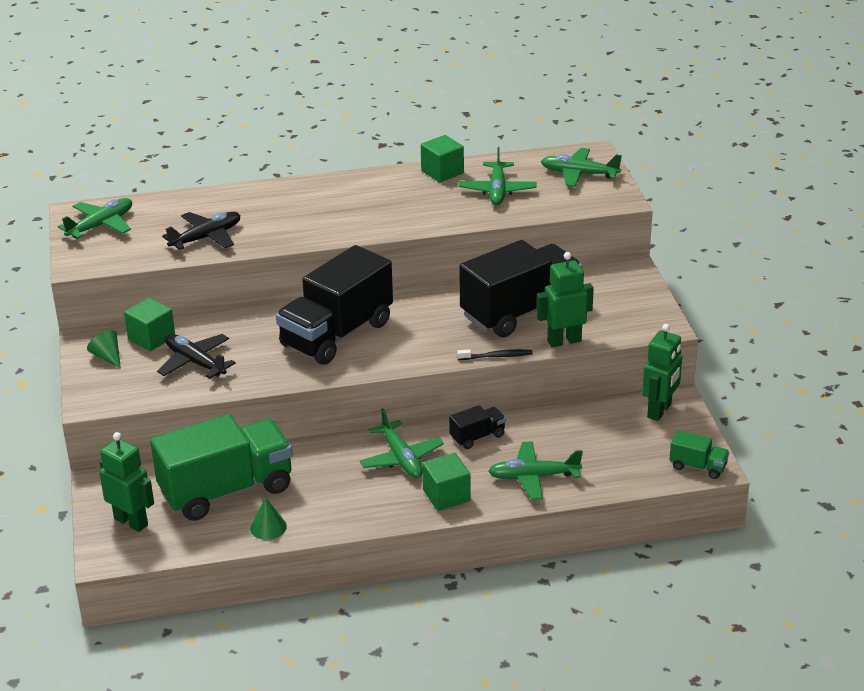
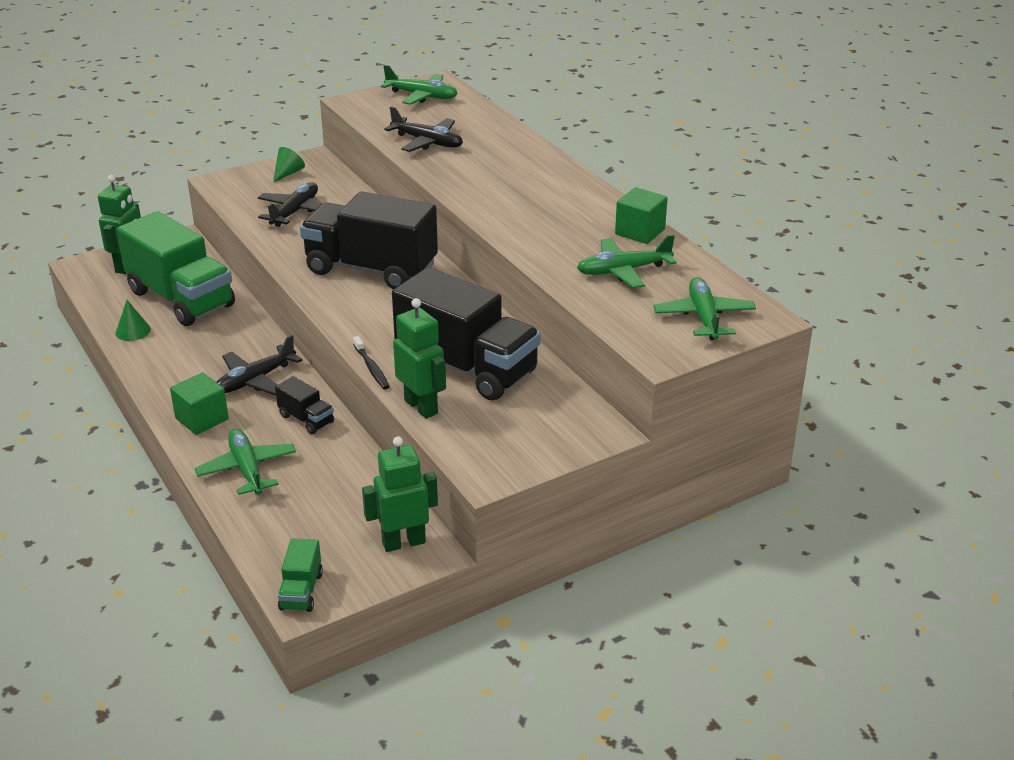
camera: 70 degrees right, 0 degrees up
green cube [124,297,175,351] -> none
green plane [360,408,444,478] -> black plane [217,335,303,395]
green robot [642,324,682,421] -> green robot turned 150 degrees clockwise [362,436,438,552]

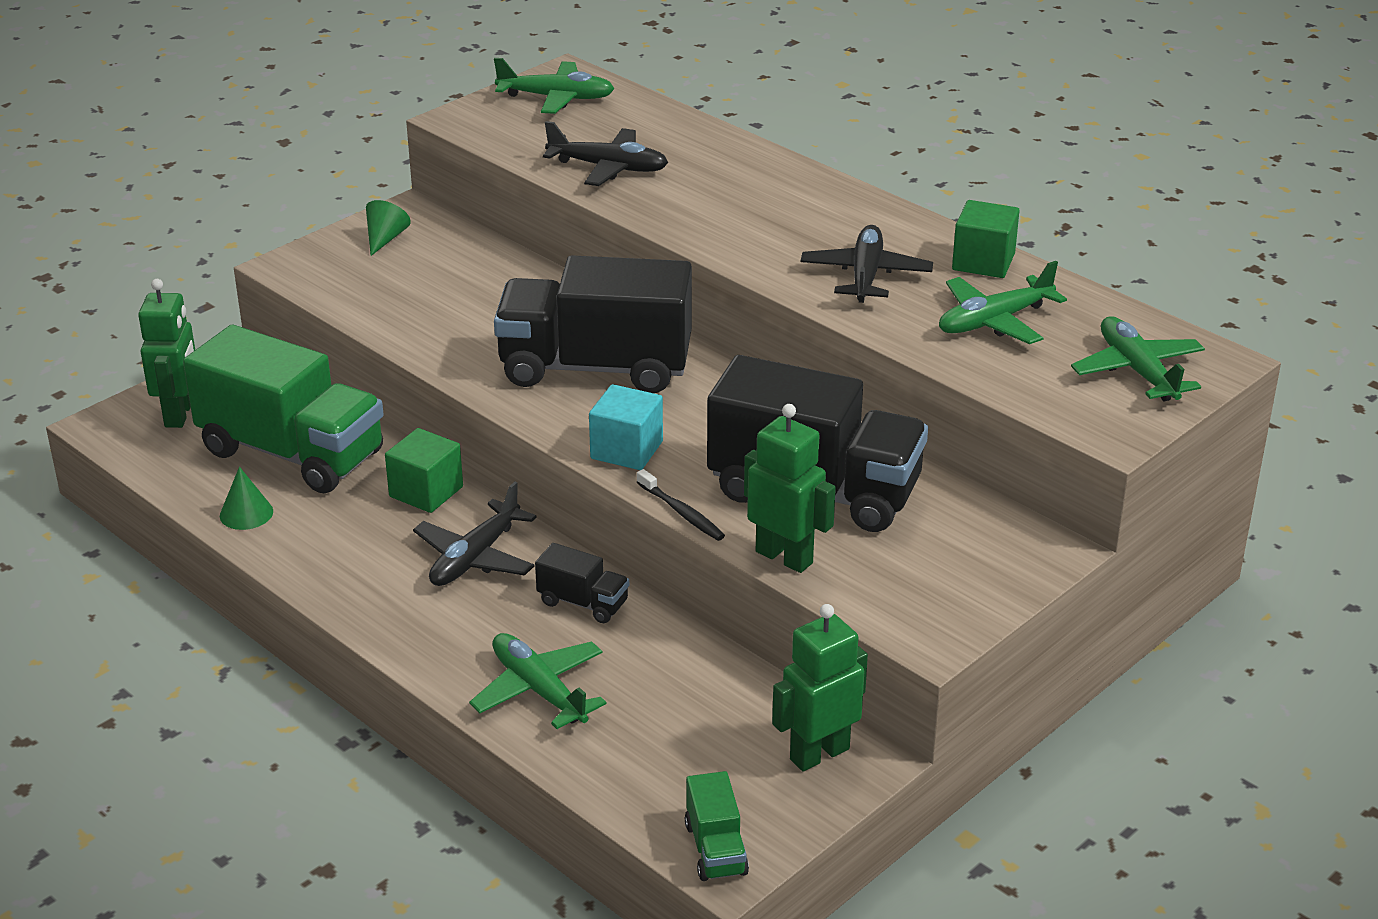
camera: 15 degrees left, 0 degrees up
green cube [170,372,229,435] -> green cube moved to [385,428,463,513]
black plane [258,182,322,227] -> black plane moved to [801,225,933,303]
none -> turquoise cube [589,384,663,470]

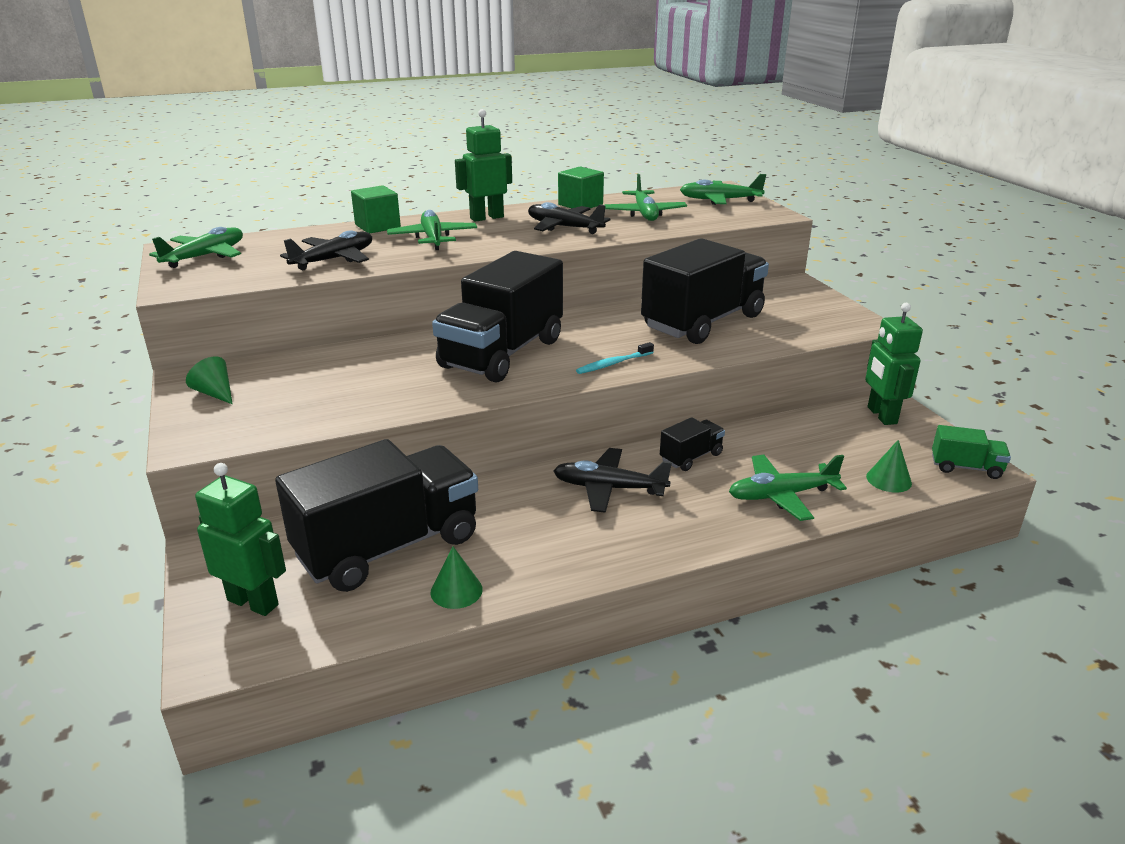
camera: 65 degrees left, 5 degrees down
green truck [183,325,384,493] -> black truck [275,439,478,592]
green cube [385,428,463,513] -> green cube moved to [351,185,401,233]
black plane [413,482,537,586] -> black plane turned 135 degrees clockwise [553,448,672,513]
turquoise cube [589,384,663,470] -> turquoise toothbrush [576,342,654,374]
black toothbrush [637,469,725,541] -> none
green robot [744,404,836,573] -> green robot moved to [455,109,512,222]
none -> green plane [387,210,477,250]
none -> green cone [866,440,912,493]

